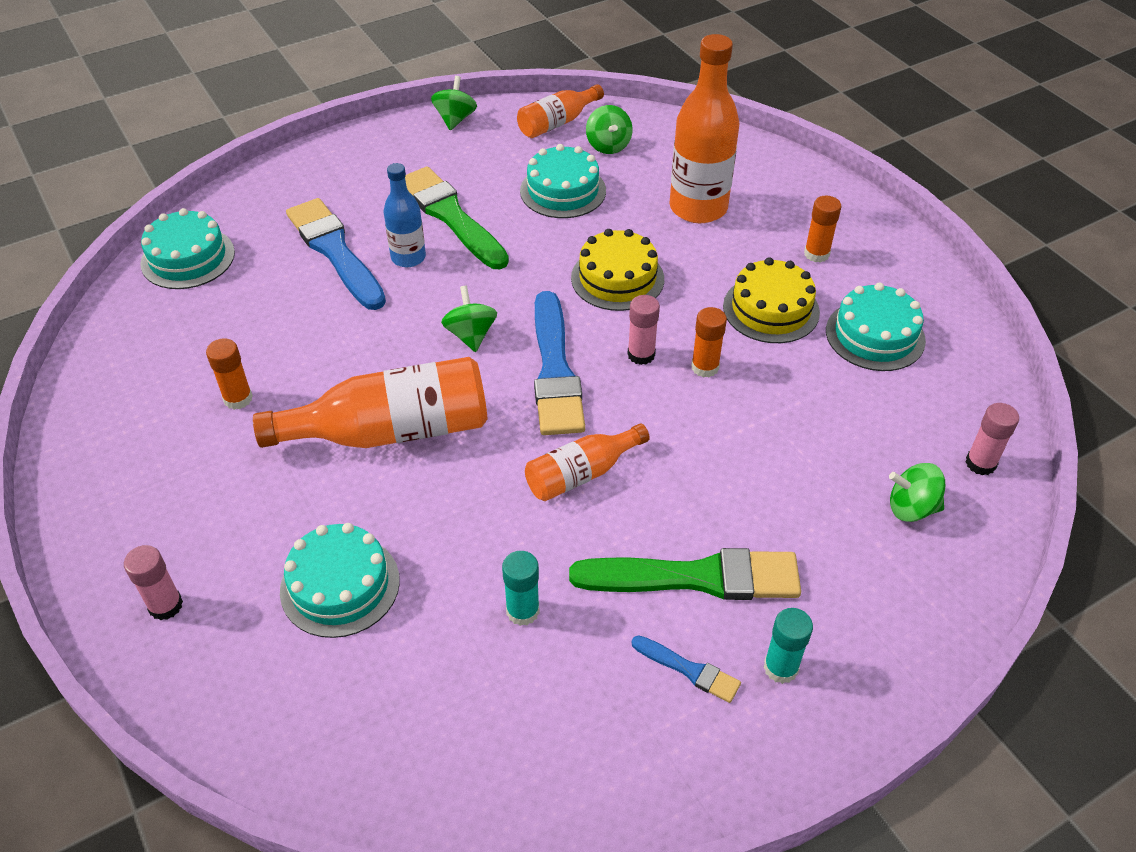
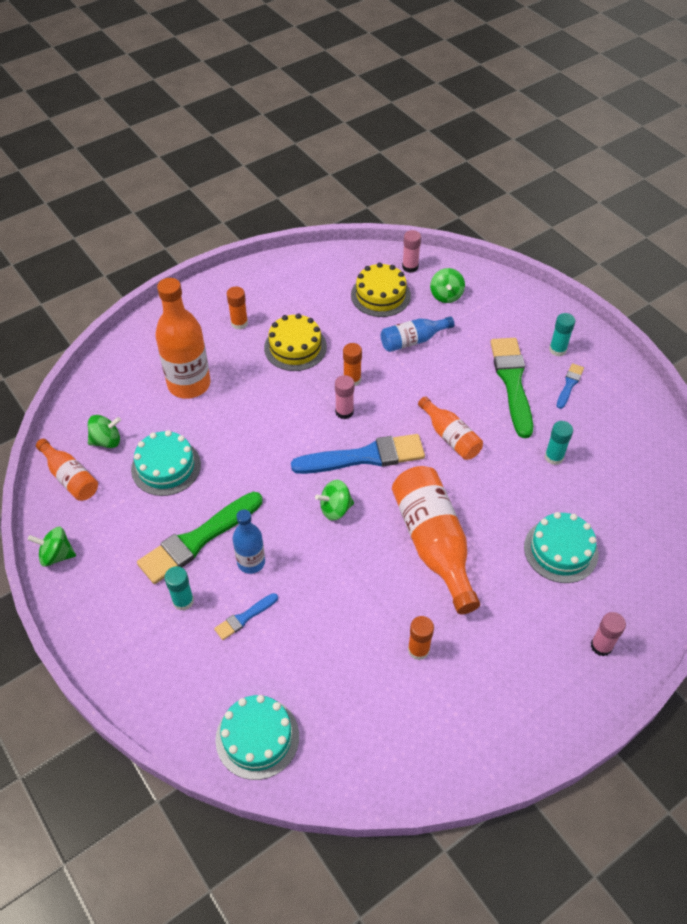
camera: 95 degrees left, 5 degrees up
blue brush [286,198,386,310] -> blue brush [214,593,278,640], size x0.48
yellow cake [571,229,664,311] -> yellow cake moved to [351,262,411,317]
turquoise cake [826,283,926,371] -> none
none -> turquoise glue stick [164,566,194,611]
none -> blue bottle [381,316,455,352]

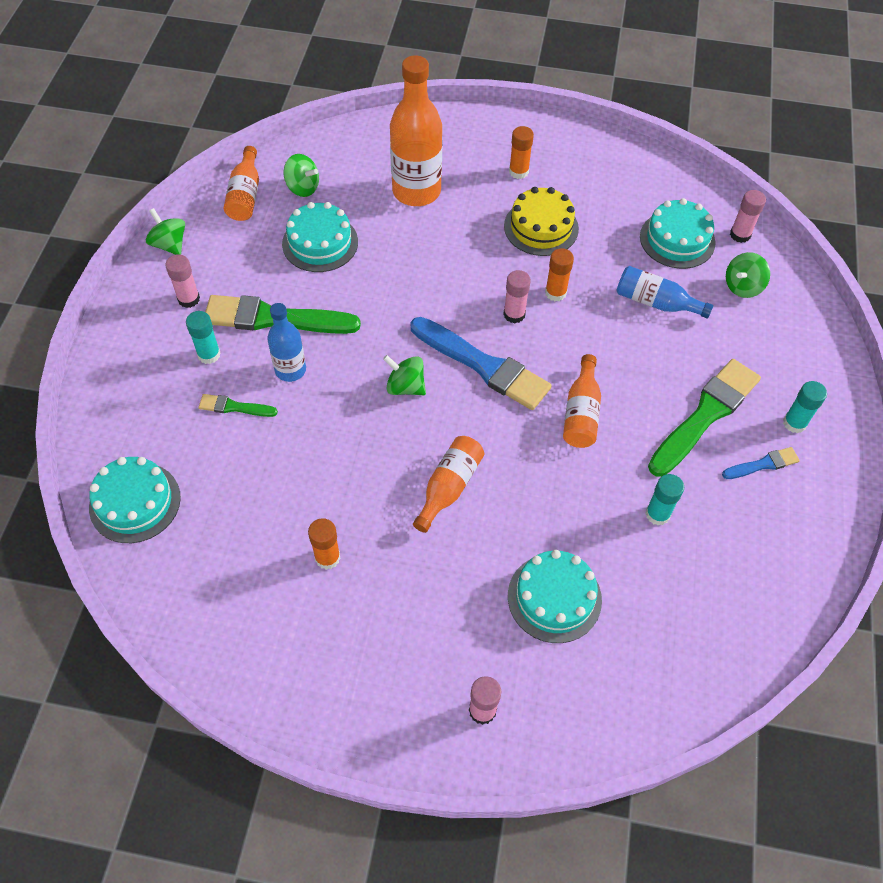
camera: 45 degrees right, 5 degrees up
blue brush [214,593,278,640] -> green brush [199,394,278,417]
yellow cake [351,262,411,317] -> turquoise cake [640,198,716,269]
orange bottle [392,466,480,614] -> orange bottle [413,436,484,533], size x0.57
none -> pink glue stick [165,254,200,308]

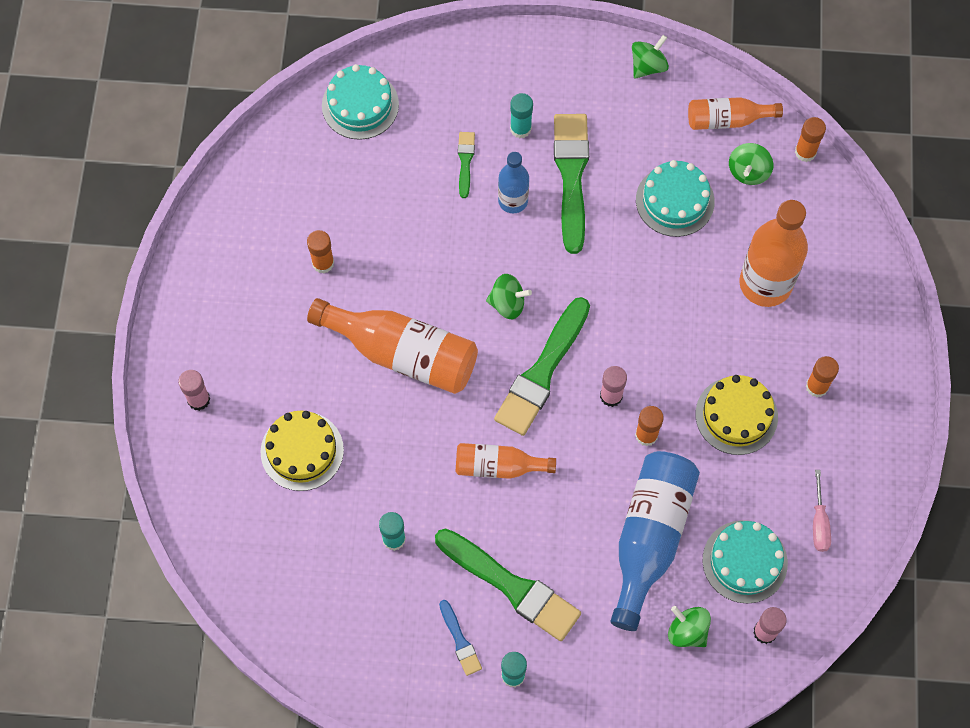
camera: 85 degrees right, 10 degrees up
pink glue stick [165,254,200,308] -> none
green spinning top [383,355,426,395] -> green spinning top turned 75 degrees clockwise [486,274,532,319]
blue brush [411,317,552,410] -> green brush [494,297,590,436]
orange bottle [413,436,484,533] -> orange bottle [307,298,478,394], size x1.75
turquoise cake [508,550,602,643] -> yellow cake [261,411,344,491]
blue bottle [617,266,713,318] -> blue bottle [610,451,700,631], size x1.75
none -> orange glue stick [795,117,826,162]
none -> pink screwdriver [813,470,831,552]

